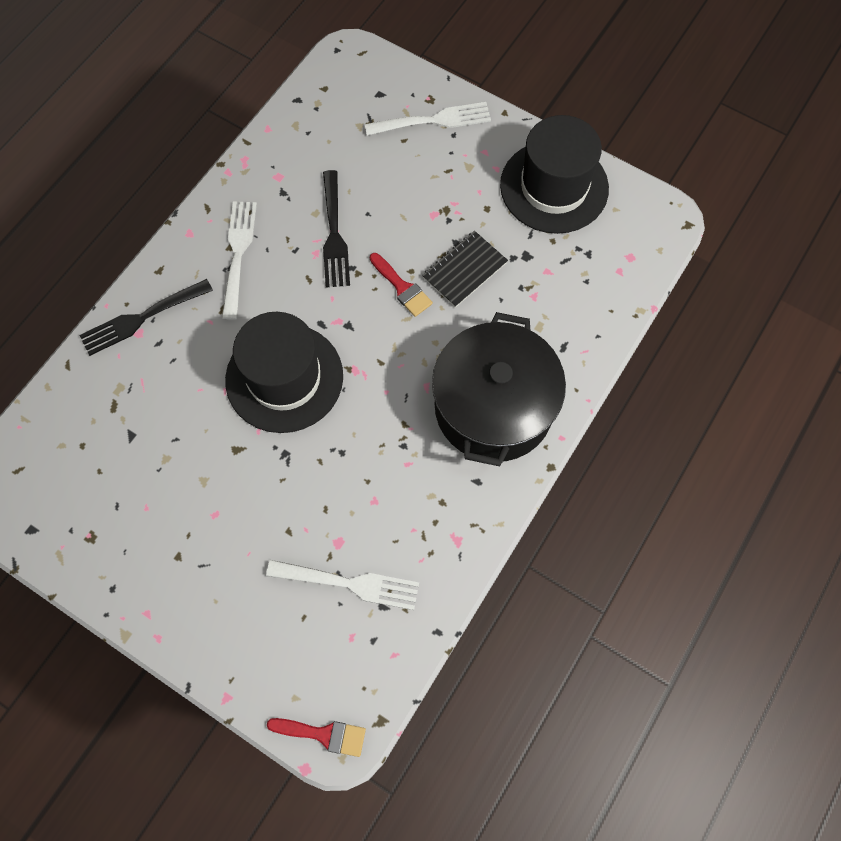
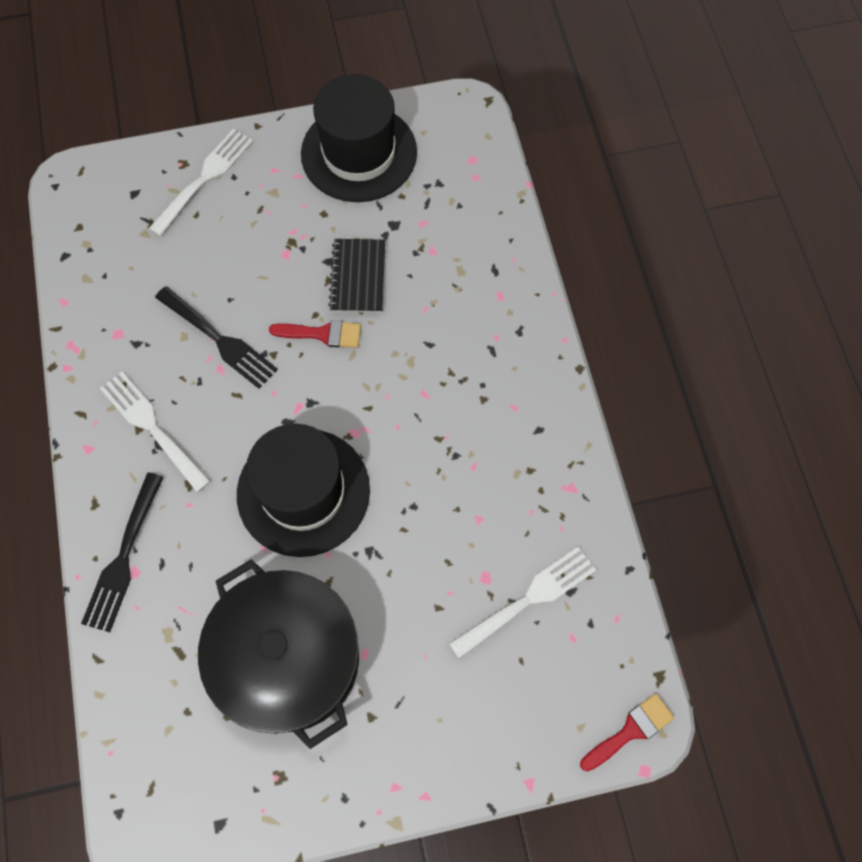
camera: 45 degrees left, 0 degrees up
black pot [432,312,566,467] -> black pot moved to [198,559,359,749]

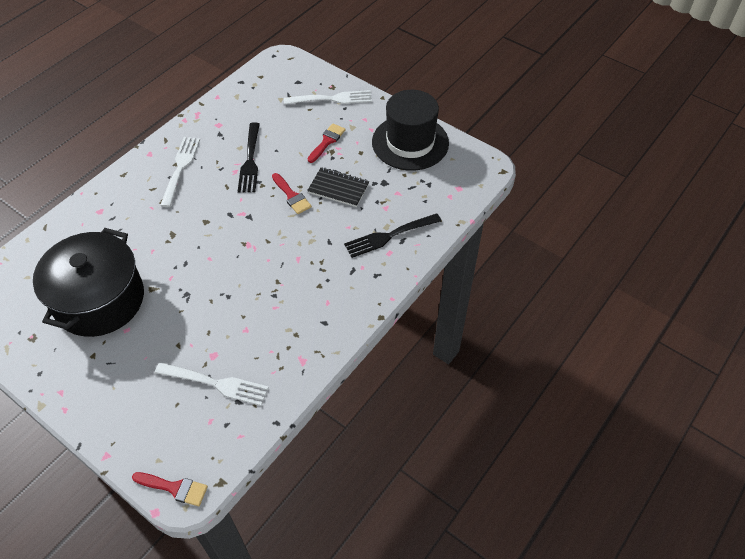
camera: 50 degrees right, 15 degrees down
black fork [81,472,164,632] -> black fork moved to [344,213,441,258]
black hat [237,424,370,557] -> none
black notebook [328,239,385,313] -> black notebook turned 60 degrees clockwise [307,167,369,207]
none -> red brush [308,123,346,163]

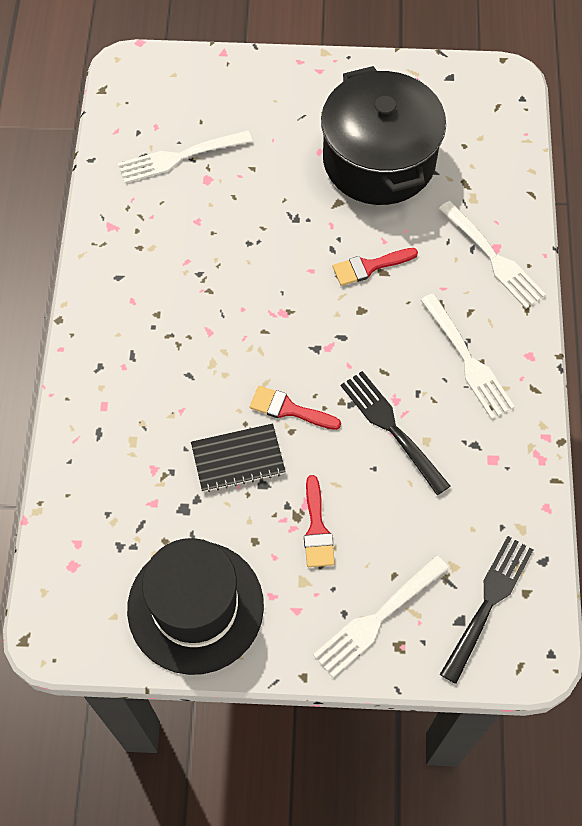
camera: 145 degrees right, 10 degrees up
red brush [132,472,208,506] -> red brush moved to [333,248,418,286]
black fork [344,213,441,258] -> black fork moved to [440,536,533,684]
none -> white fork [439,201,546,309]

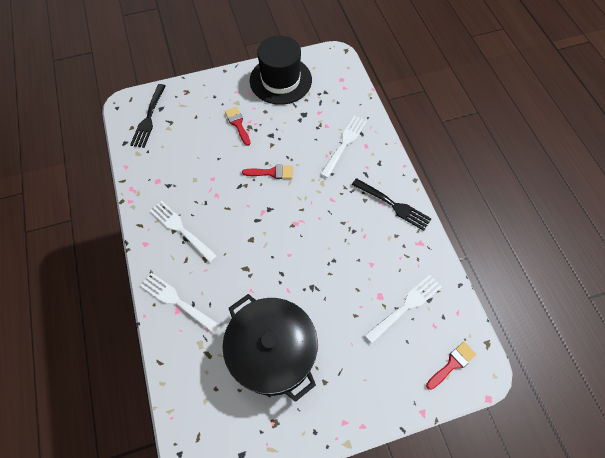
camera: 160 degrees right, 0 degrees up
black notebook [191,423,286,492] -> none
white fork [313,555,448,677] -> white fork moved to [321,115,367,178]
red brush [333,248,418,286] -> red brush moved to [426,342,476,390]
black fork [341,371,450,495] -> black fork moved to [352,178,432,231]

